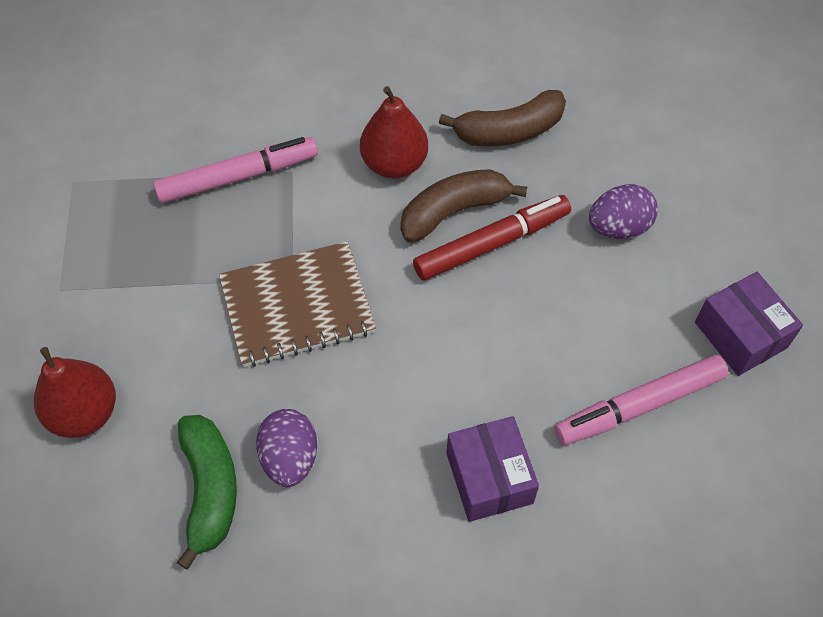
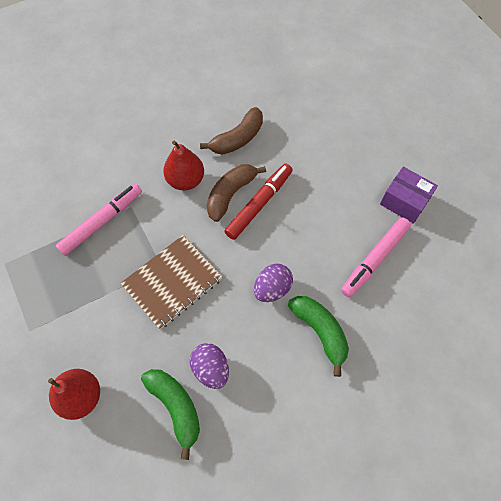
camera: 25 degrees left, 5 degrees up
purple box [447,416,539,522] -> green banana [288,296,349,377]
purple egg [589,184,658,239] -> purple egg moved to [254,264,293,302]

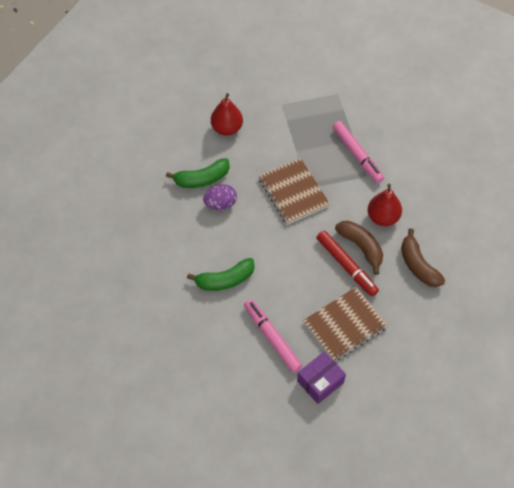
camera: 105 degrees right, 5 degrees down
purple egg [254,264,293,302] -> none
none -> brown notebook [303,287,388,361]

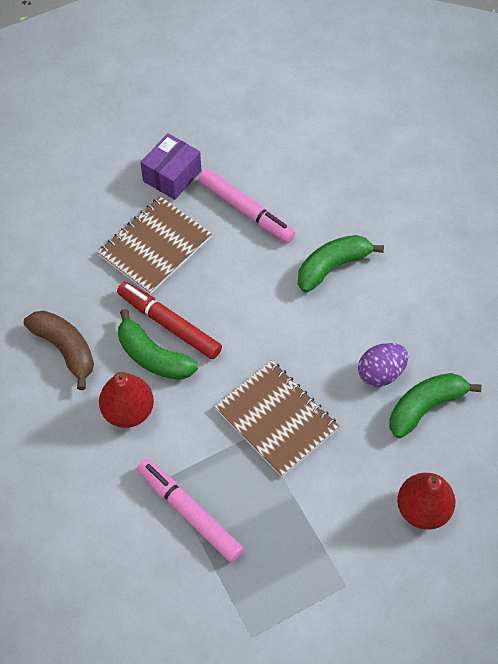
camera: 165 degrees right, 0 degrees up
brown banana [335,221,383,275] -> green banana [118,309,198,380]

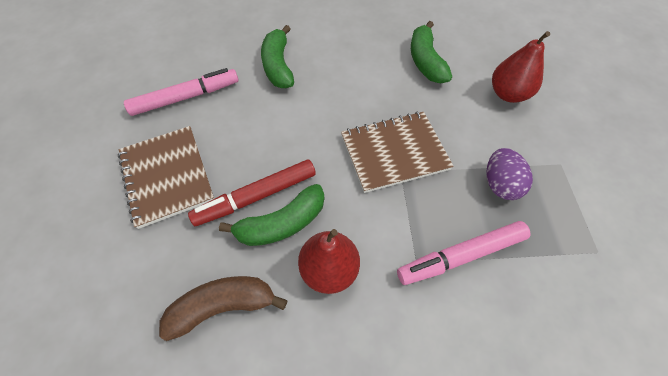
camera: 65 degrees left, 0 degrees up
purple box [140,133,201,200] -> none
purple egg [358,343,408,387] -> purple egg moved to [486,148,533,200]

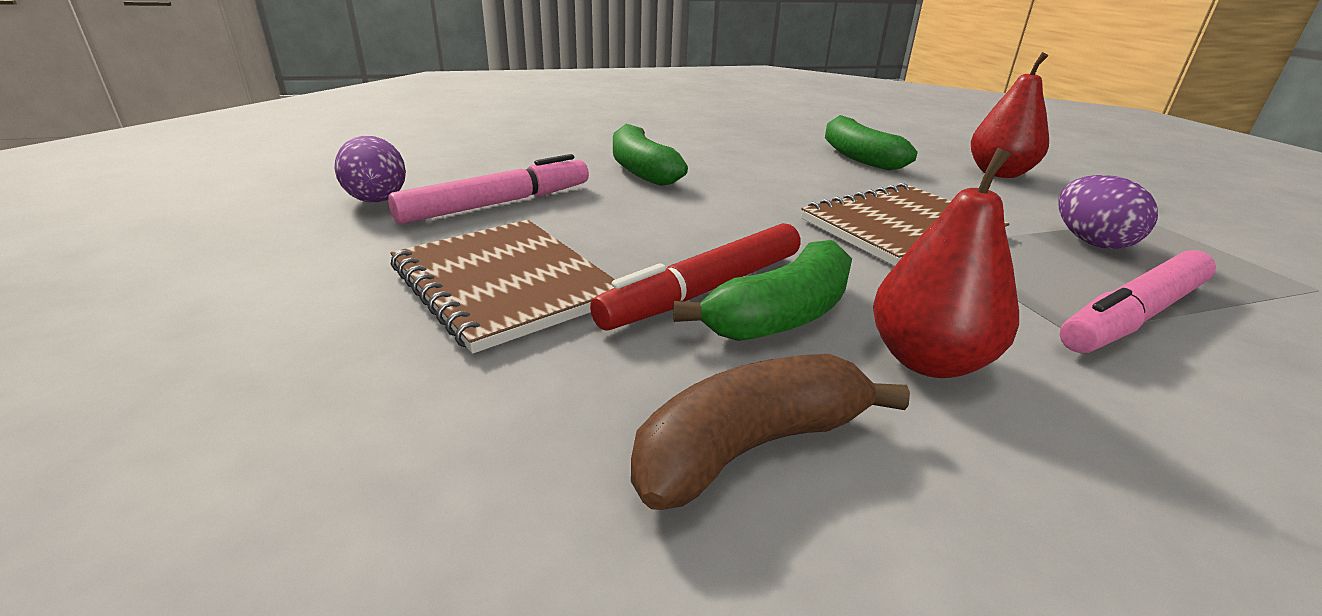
camera: 15 degrees left, 30 degrees down
none -> purple egg [334,136,406,203]

